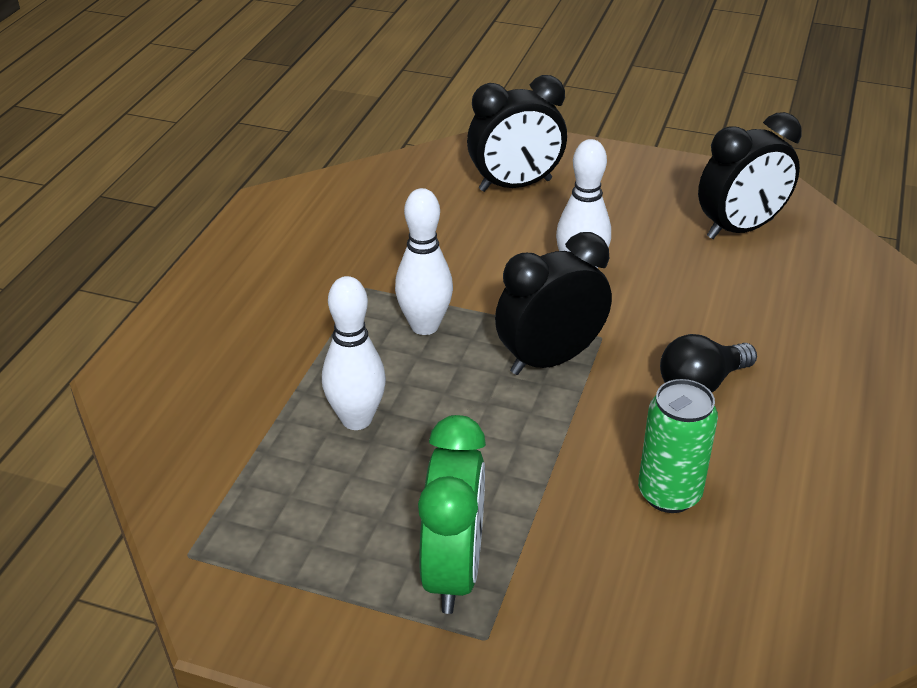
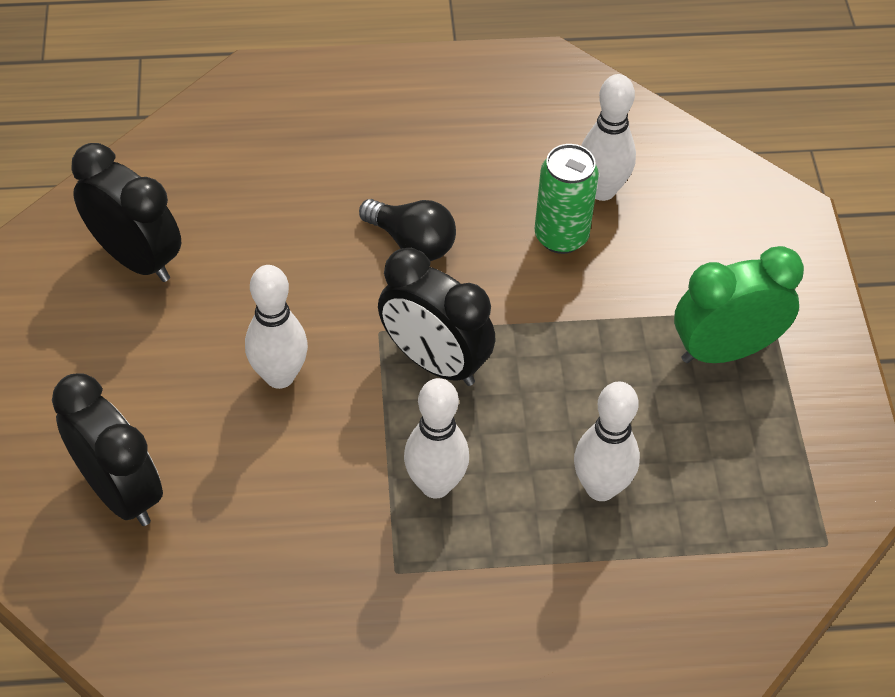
camera: 115 degrees left, 15 degrees up
none -> white bowling pin [581,74,636,201]

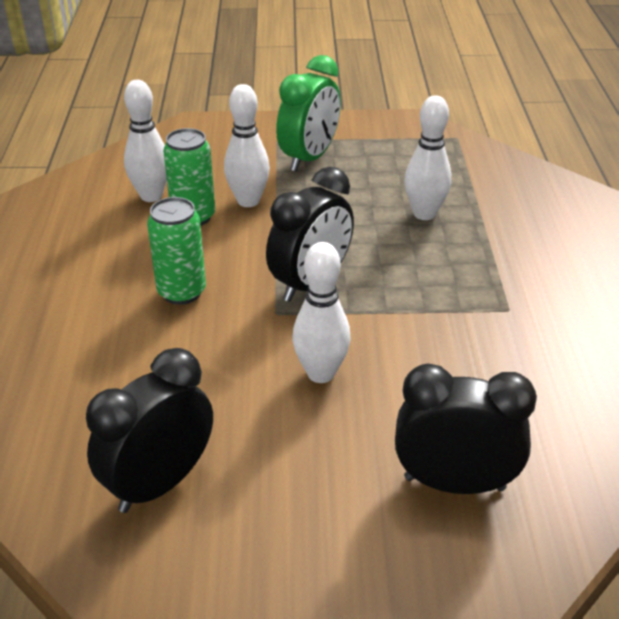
camera: 85 degrees left, 15 degrees down
black clock [52,373,163,526] -> black clock turned 45 degrees clockwise [395,363,537,494]
black light bulb [359,199,456,261] -> green can [147,197,206,305]
white bowling pin [404,378,469,499] -> white bowling pin moved to [224,84,270,207]
green clock [674,246,804,363] -> green clock turned 135 degrees counterclockwise [276,55,341,171]

